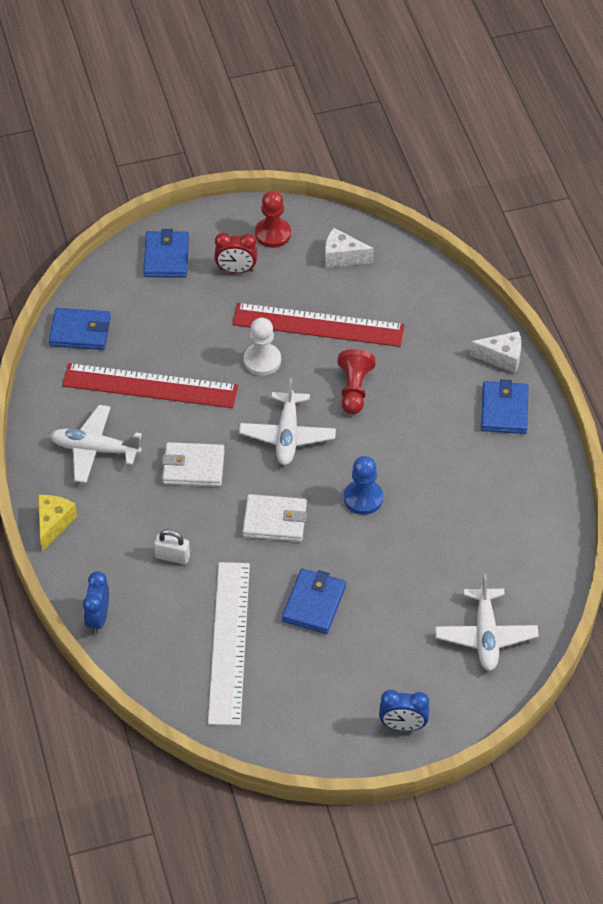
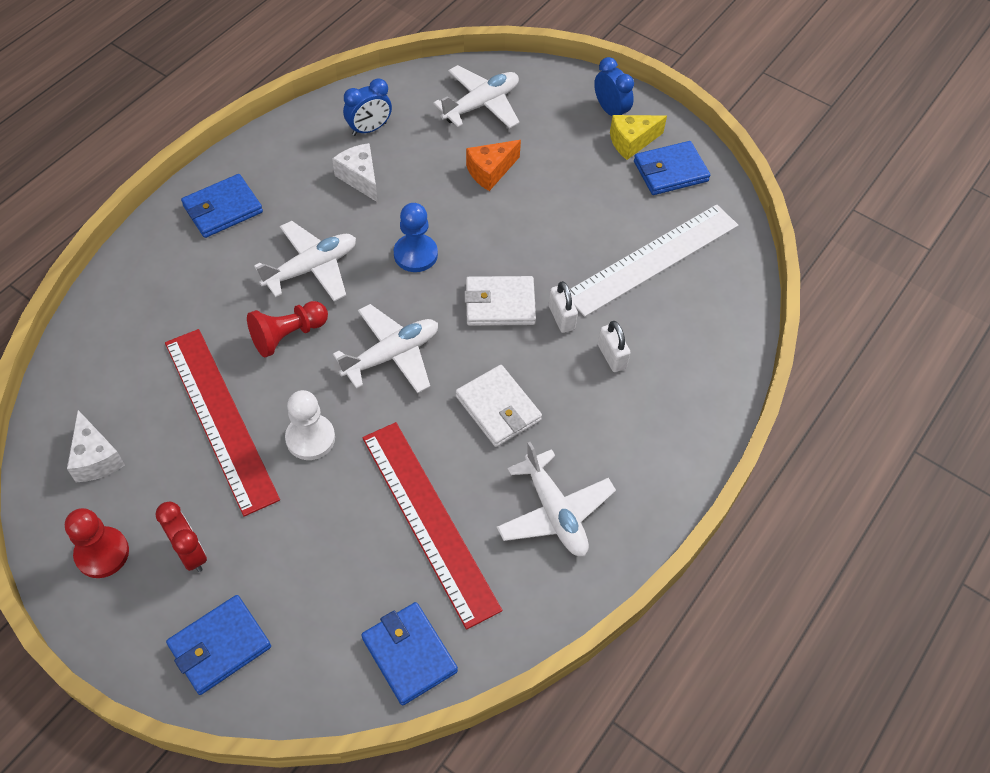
camera: 130 degrees left, 5 degrees up
yellow cheese [38,495,77,552] -> yellow cheese moved to [610,115,667,160]
blue clock [83,571,109,634] -> blue clock moved to [343,79,392,136]
white wallet [242,494,307,542] -> white wallet turned 60 degrees counterclockwise [464,276,536,326]
blue wallet [282,569,346,634] -> blue wallet moved to [634,141,710,195]
white cheese [470,331,521,373] -> white cheese moved to [332,143,377,202]
none -> white plane [254,221,356,301]
none -> orange cheese [466,140,521,191]
none -> white padlock [549,281,578,333]

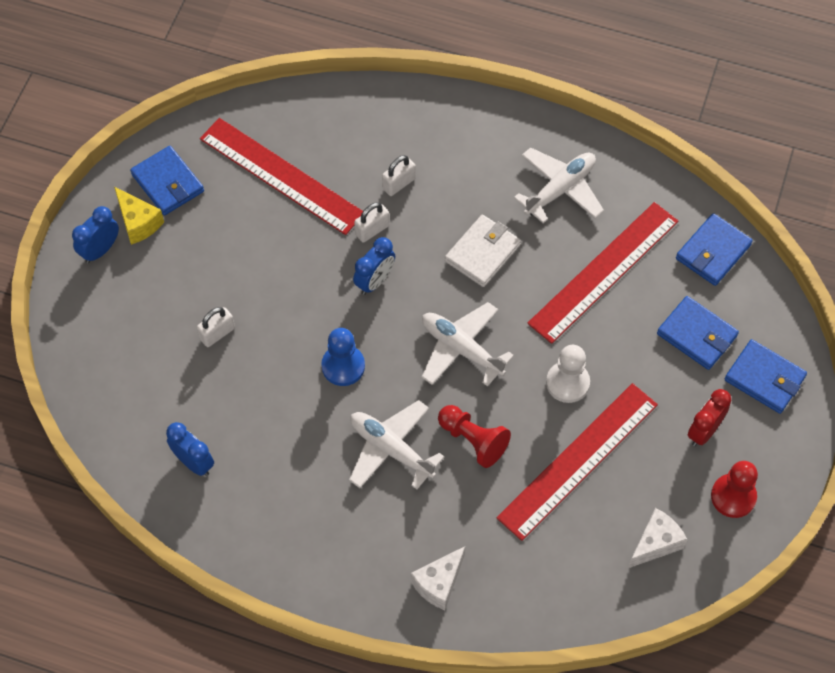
camera: 105 degrees left, 5 degrees up
blue wallet [181,174,263,238] -> blue wallet moved to [657,296,739,370]
white cheese [332,143,377,202] -> white cheese moved to [411,546,465,610]
white plane [433,65,519,128] -> none
white wallet [464,276,536,326] -> blue clock [353,237,395,295]
orange cheese [466,140,521,191] -> white padlock [197,307,235,347]
white ruler [569,204,738,317] -> red ruler [200,118,363,235]

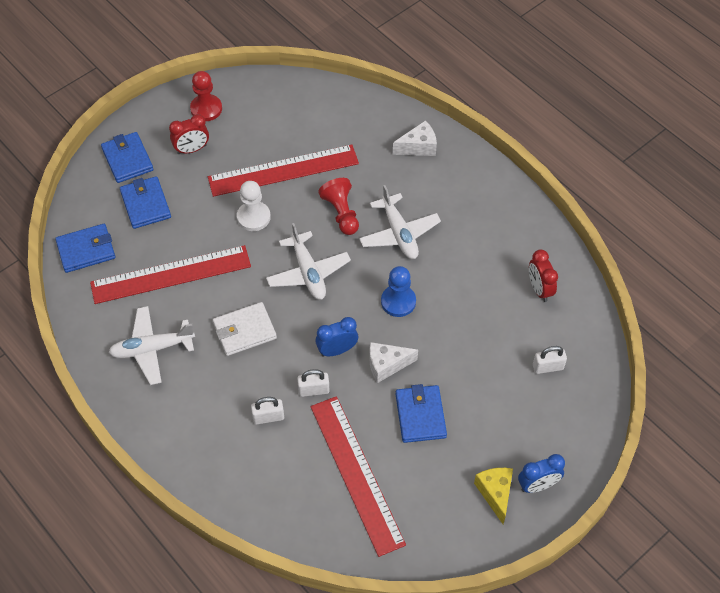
camera: 150 degrees left, 5 degrees down
blue wallet [130,146,204,215] -> blue wallet moved to [395,384,447,443]
blue clock [166,422,214,476] -> red clock [529,249,558,302]
white padlock [197,307,235,347] -> white padlock moved to [533,346,567,374]
white cheese [628,508,688,568] -> white cheese moved to [369,342,418,383]

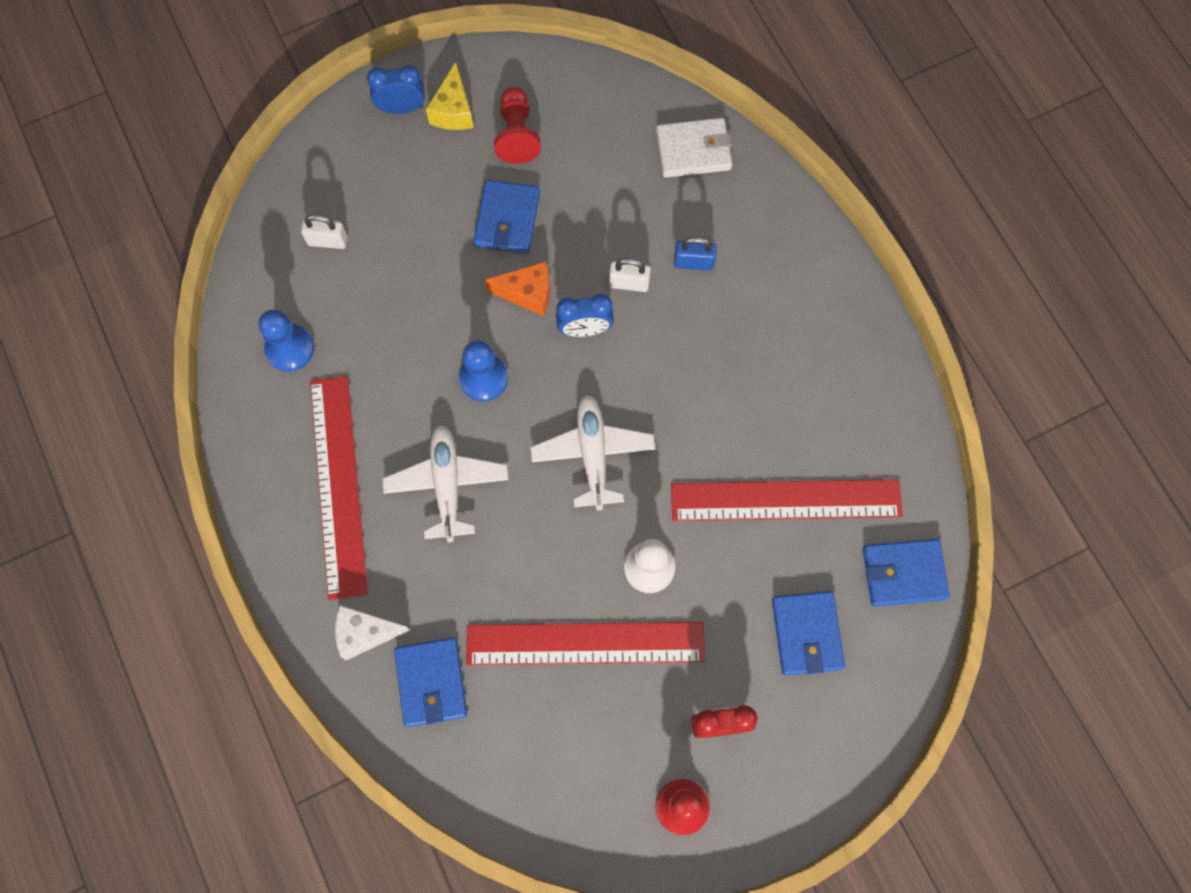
camera: 165 degrees left, 15 degrees up
blue wallet [101,132,154,183] -> blue wallet moved to [394,638,467,727]
white plane [108,306,195,385] -> none
white wallet [213,302,277,356] -> white wallet moved to [656,118,732,178]
white padlock [251,397,284,425] -> blue padlock [674,237,717,271]
red ruler [311,396,406,557] -> red ruler moved to [310,376,368,600]
red pawn [318,178,359,235] -> red pawn moved to [494,87,541,164]
white cheese [369,342,418,383] -> orange cheese [484,262,550,316]
red clock [529,249,558,302] -> blue pawn [259,310,314,372]

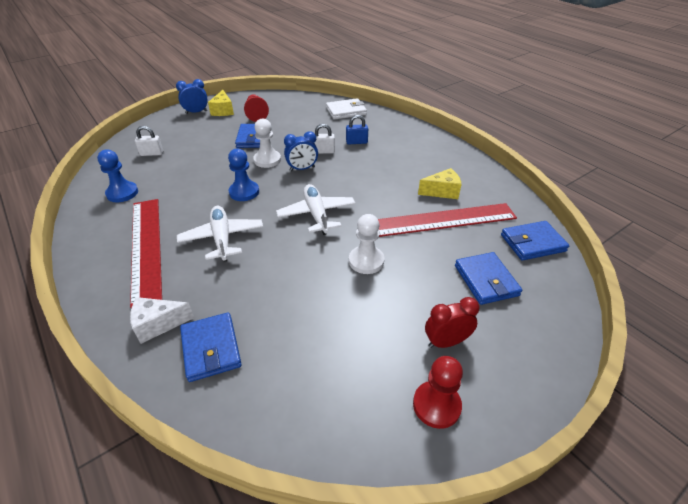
camera: 10 degrees left, 30 degrees down
red ruler [466,622,705,665] -> none
orange cheese [484,262,550,316] -> white pawn [253,118,281,168]
none -> yellow cheese [418,168,461,199]

